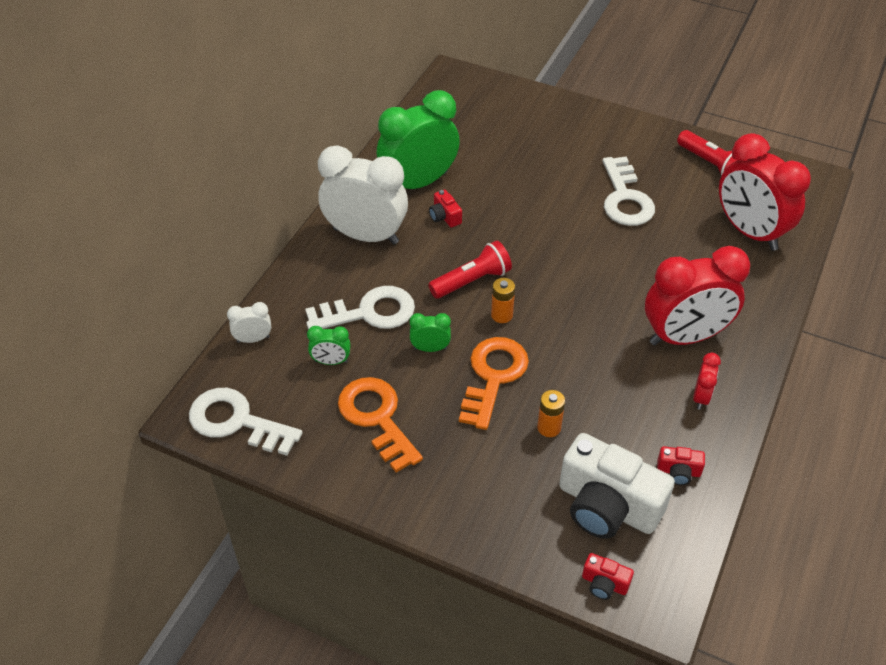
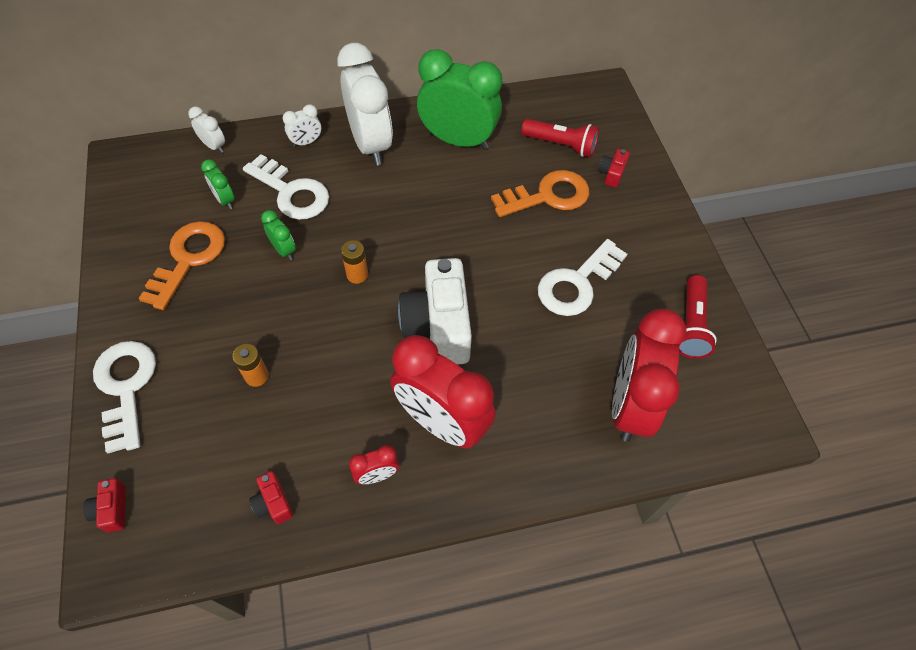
camera: 50 degrees right, 10 degrees up
white key [189,388,303,456] -> white key moved to [93,341,156,453]
red flashlight [428,241,512,299] -> red flashlight moved to [521,119,599,157]
red camera [429,189,462,227] -> red camera moved to [598,149,630,188]
orange key [459,337,529,430] -> orange key moved to [491,170,589,217]
white camera [559,433,675,539] -> white camera moved to [398,258,472,364]
none -> white clock [283,104,321,147]

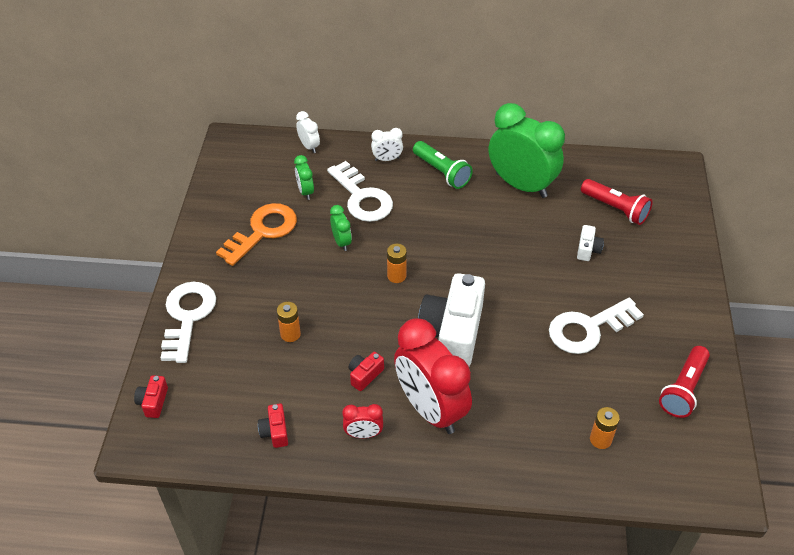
camera: 20 degrees right, 10 degrees down
white clock [337,43,393,165] -> green flashlight [413,141,473,189]
orange key [491,170,589,217] -> white camera [577,225,604,261]
red camera [598,149,630,188] -> red camera moved to [349,352,384,391]
red clock [612,309,686,442] -> orange battery [590,407,620,449]

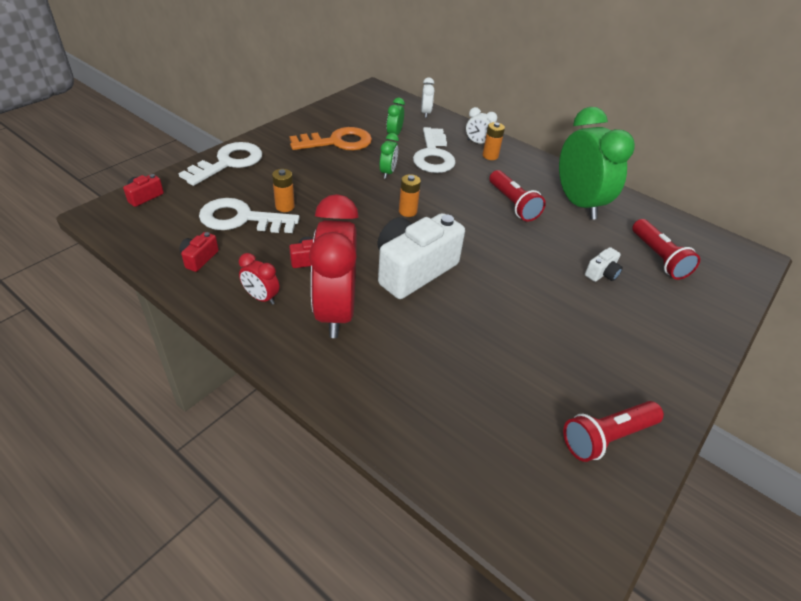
camera: 30 degrees right, 5 degrees down
green flashlight [413,141,473,189] -> none
white key [549,298,644,354] -> white key moved to [199,198,300,233]
orange battery [590,407,620,449] -> orange battery moved to [482,122,505,160]
none -> red flashlight [490,170,546,222]

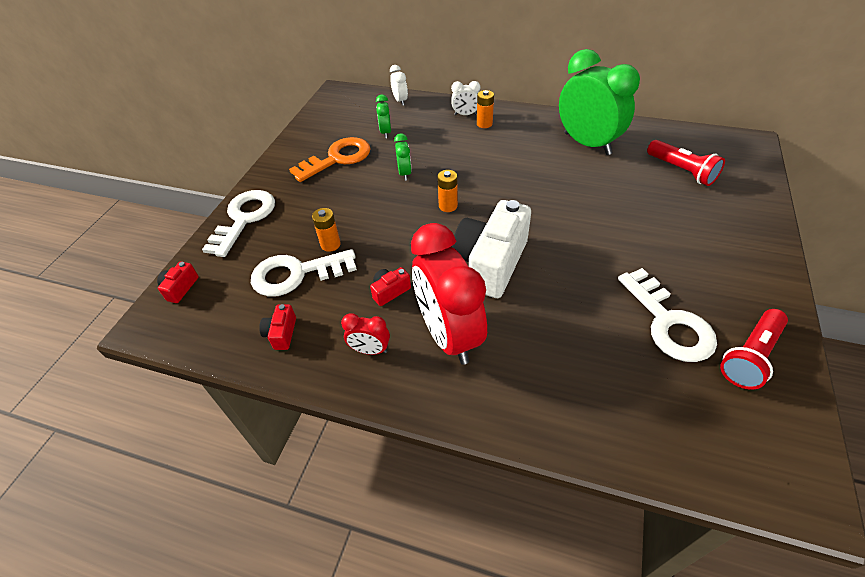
camera: 15 degrees left, 5 degrees up
white key [413,127,456,173] -> white key moved to [618,268,717,362]
red flashlight [490,170,546,222] -> none
white camera [585,247,623,282] -> none

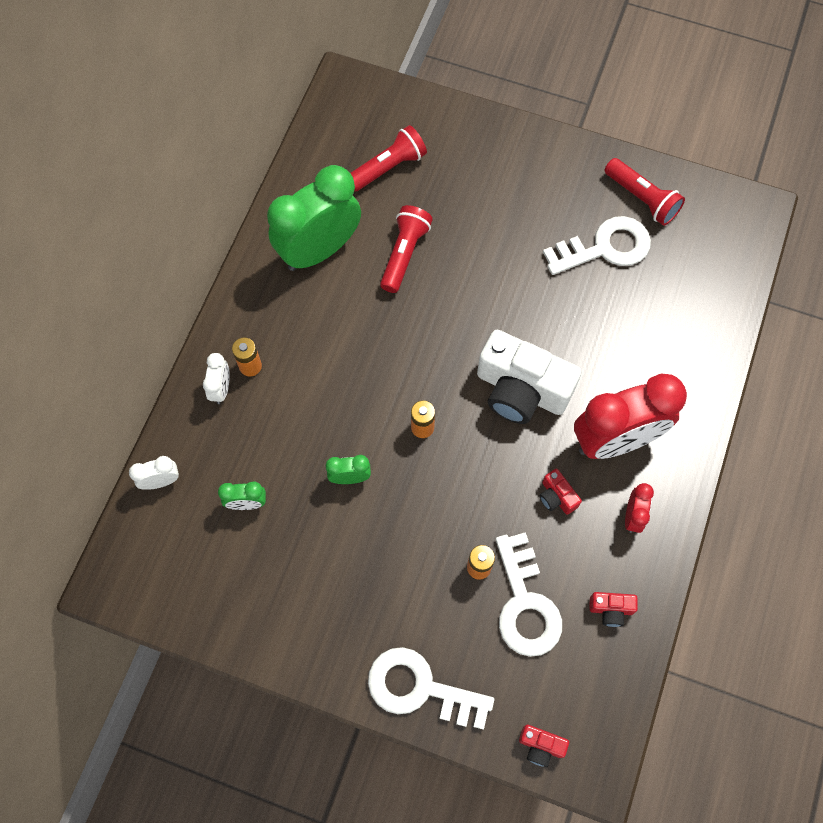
camera: 90 degrees left, 20 degrees up
orange key [289,137,371,182] -> none
none -> red flashlight [380,205,433,293]

